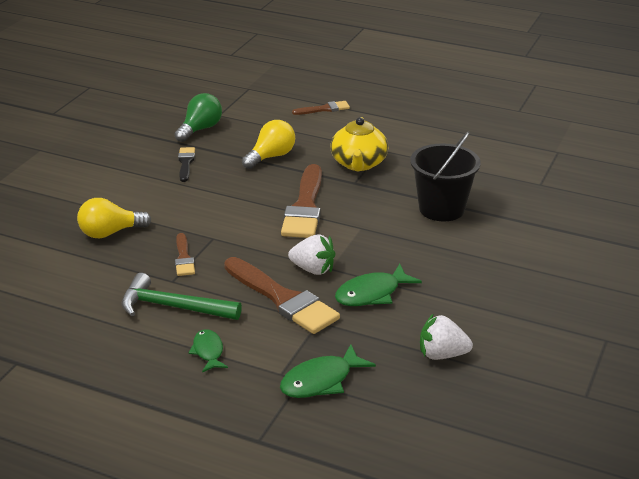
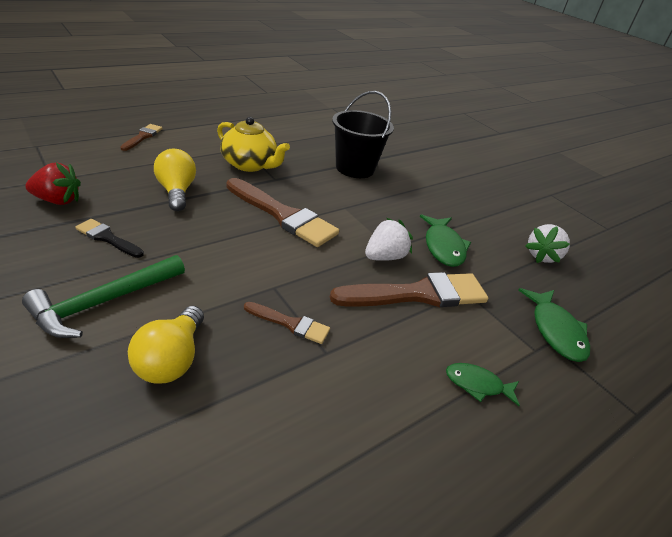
camera: 65 degrees left, 5 degrees up
green hammer [122,273,242,320] -> green hammer moved to [22,255,185,338]
green light bulb [174,93,222,142] -> red strawberry [25,163,81,205]

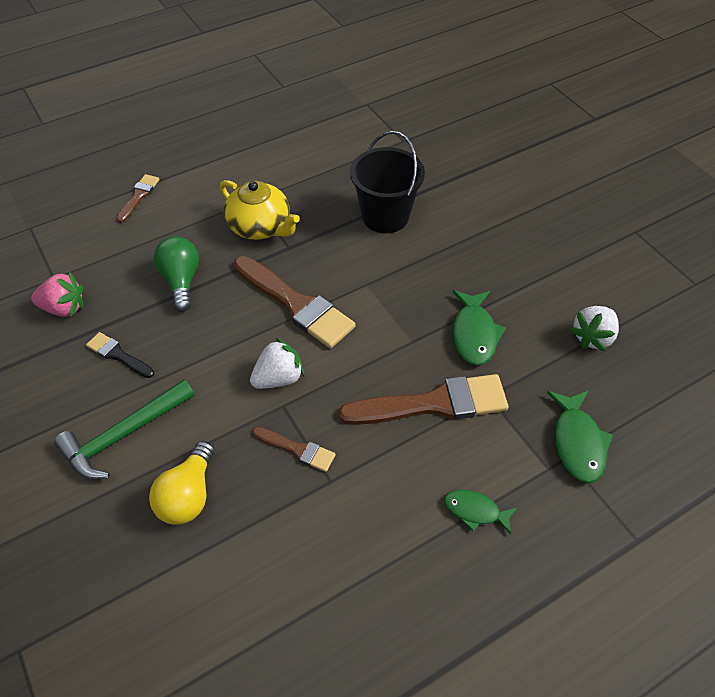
camera: 10 degrees right, 15 degrees up
red strawberry [25,163,81,205] -> pink strawberry [31,272,84,317]
yellow light bulb [154,148,196,211] -> green light bulb [153,236,199,312]
white strawberry [365,218,413,261] -> white strawberry moved to [250,338,304,389]

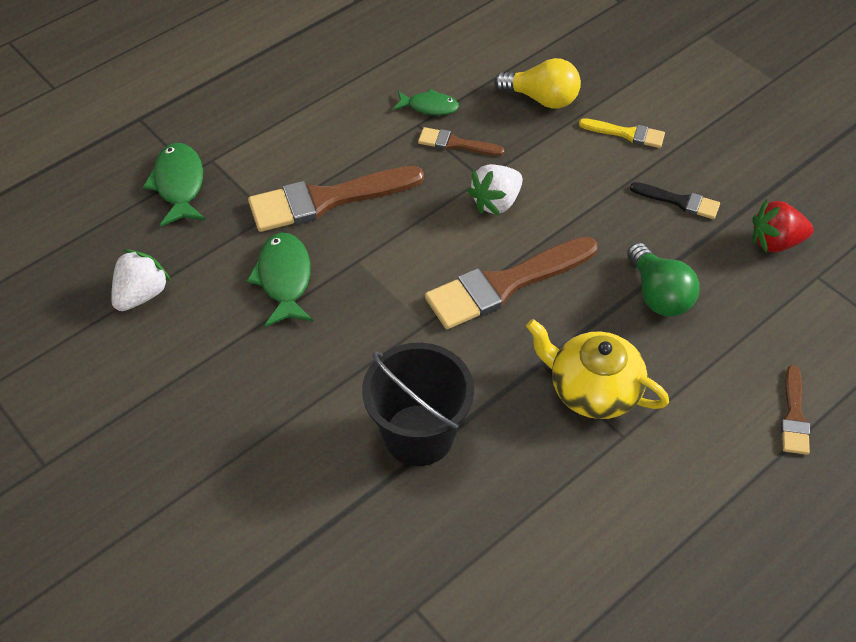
camera: 170 degrees right, 0 degrees up
pink strawberry [31,272,84,317] -> red strawberry [752,199,814,253]
green hammer [54,379,194,479] -> yellow brush [579,118,665,148]
yellow light bulb [149,441,214,524] -> yellow light bulb turned 105 degrees clockwise [494,58,581,109]
brown brush [234,256,356,348] -> brown brush turned 60 degrees counterclockwise [425,236,598,329]
green fish [444,489,518,535] -> green fish moved to [393,89,459,115]

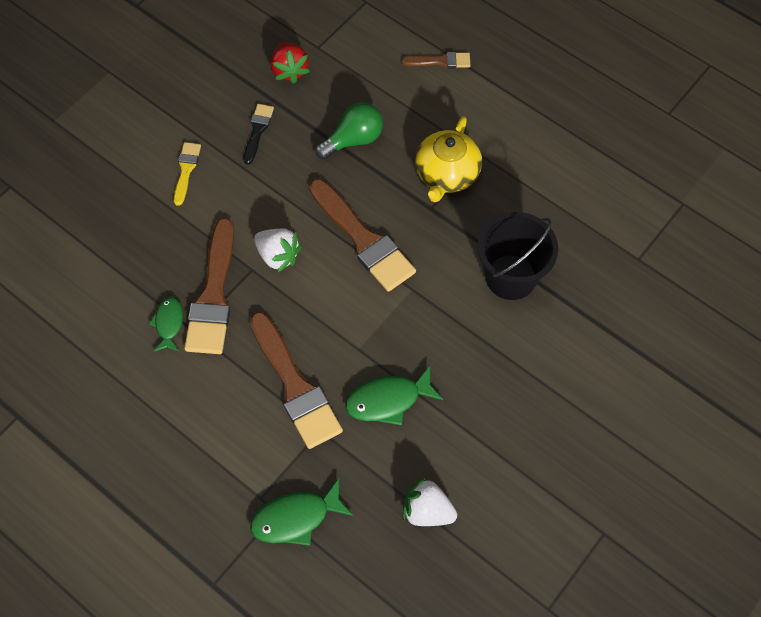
camera: 100 degrees left, 10 degrees up
brown brush [418,127,505,156] -> brown brush [184,218,234,354], size x1.97
yellow light bulb [494,58,581,109] -> none

